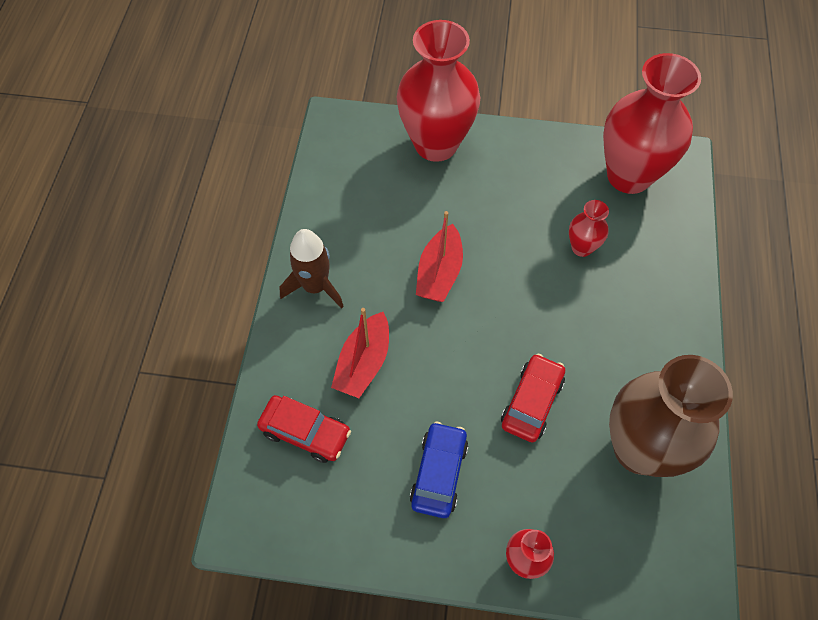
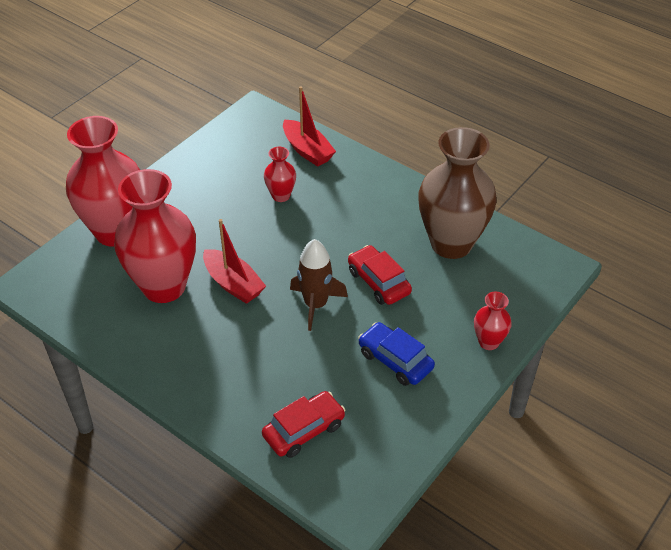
camera: 60 degrees left, 15 degrees down
brown rocket [279,229,344,308] -> brown rocket moved to [290,239,348,331]
red boat [331,308,389,398] -> red boat moved to [283,87,336,167]
red vase [603,53,701,194] -> red vase moved to [114,169,196,303]

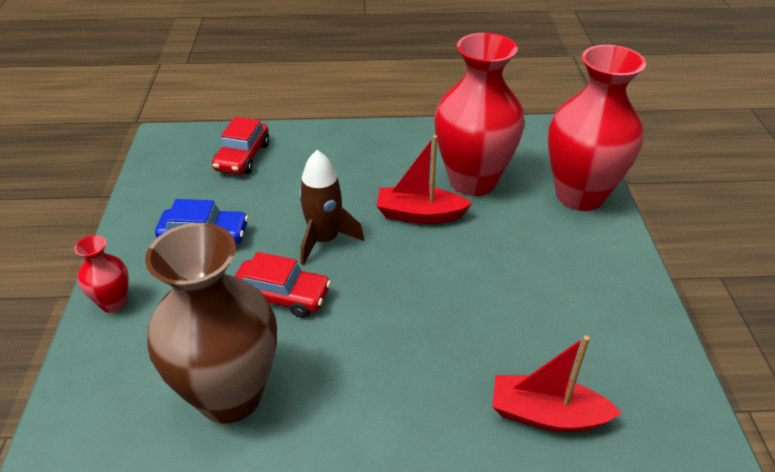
camera: 140 degrees right, 5 degrees down
red vase [264,147,296,202] -> none

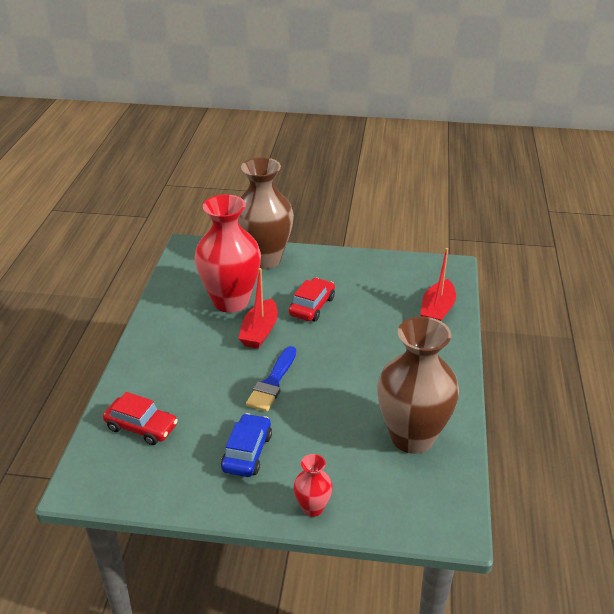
camera: 80 degrees left, 5 degrees down
red car [235,252,331,318] -> red car moved to [289,278,335,322]
brown rocket [299,150,364,265] -> blue brush [246,346,296,412]
red vase [548,45,646,211] -> brown vase [238,157,294,269]

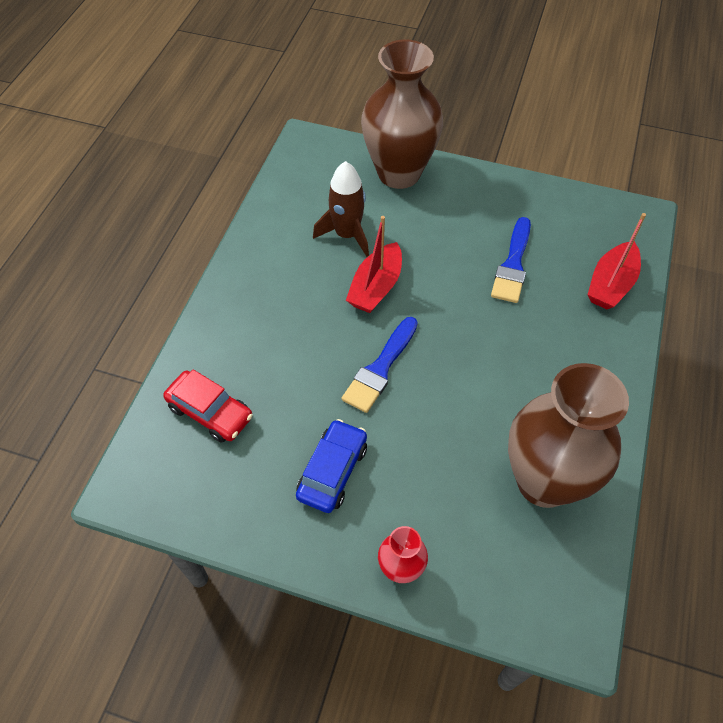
camera: 10 degrees right, 20 degrees up
red vase [195,194,261,313] -> brown rocket [313,161,369,257]
red car [289,278,335,322] -> none
none -> blue brush [491,217,531,303]

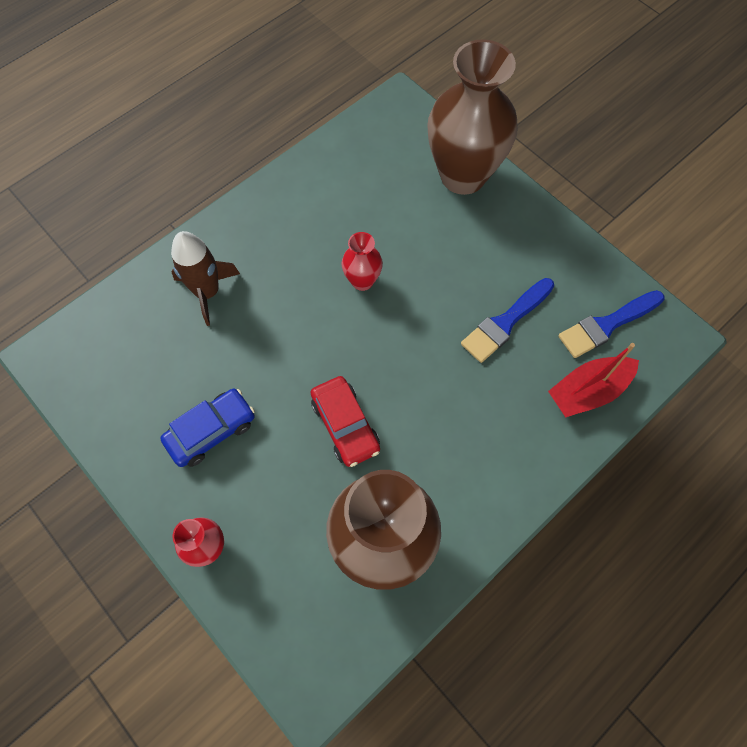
camera: 30 degrees right, 10 degrees up
red car [163,369,253,443] -> red car moved to [311,376,380,467]
brown rocket [313,161,369,257] -> brown rocket moved to [171,231,240,326]
blue brush [342,317,418,413] -> blue brush moved to [558,290,664,358]
red boat [346,216,402,313] -> red vase [341,232,383,291]

